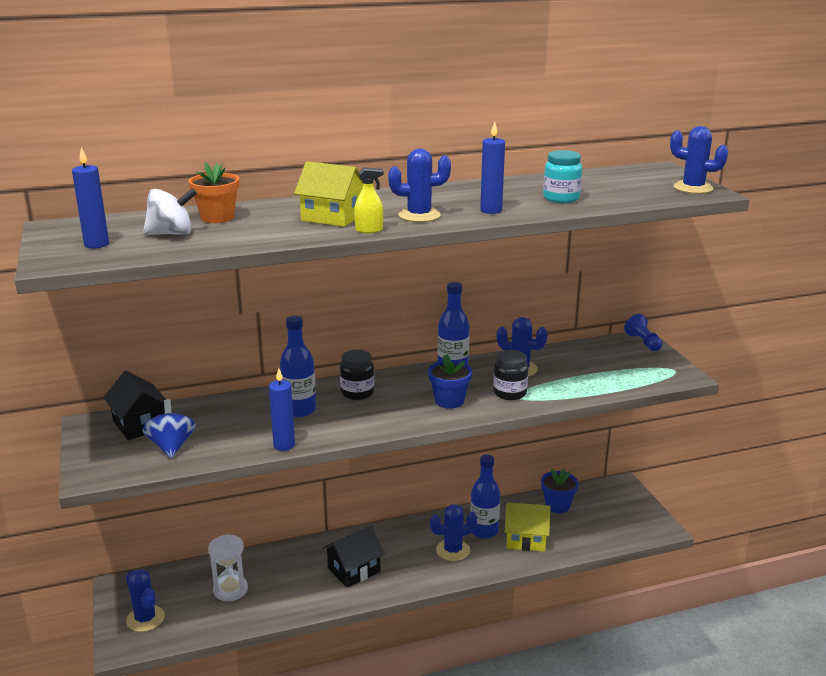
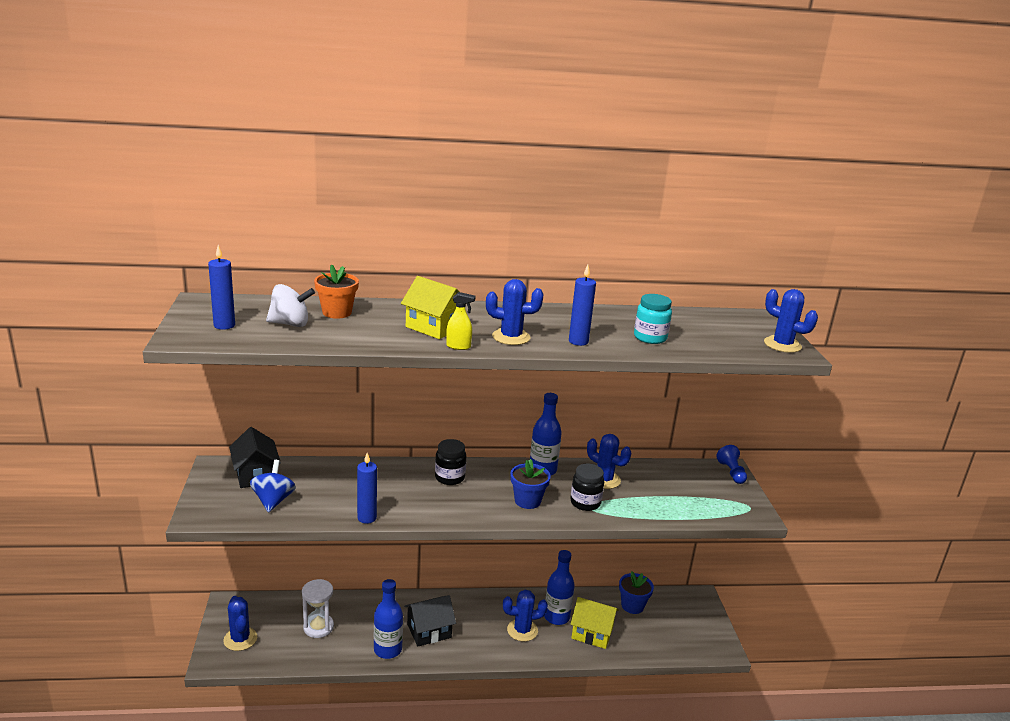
camera: 10 degrees right, 0 degrees up
blue bottle [280,316,316,417] -> blue bottle moved to [374,579,403,659]

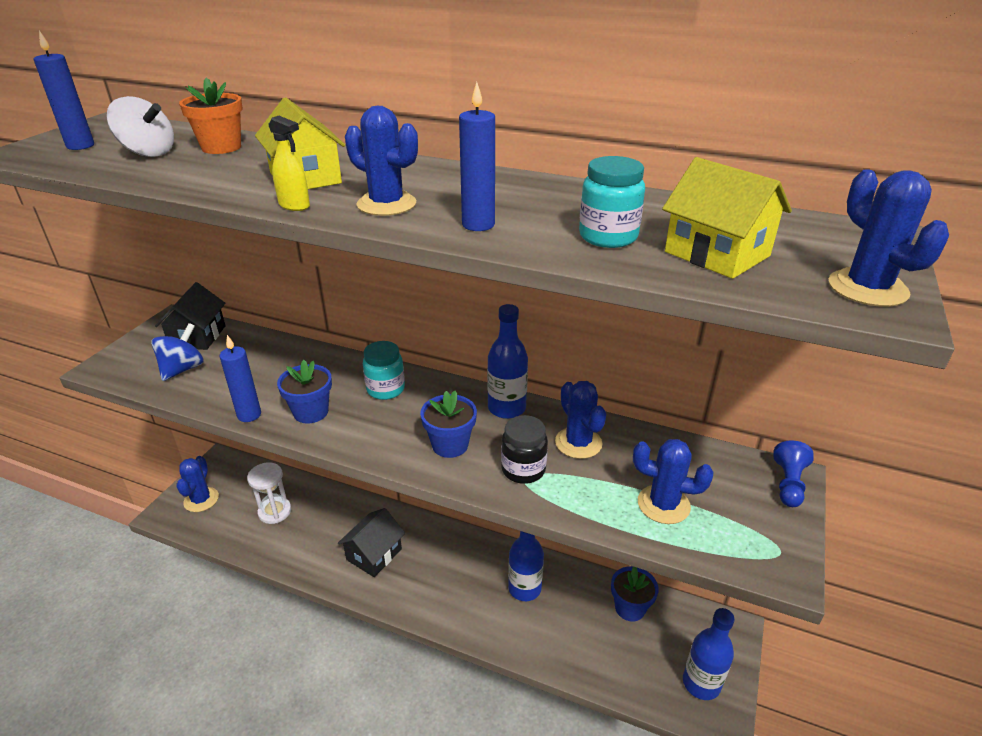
camera: 30 degrees right, 10 degrees up
blue bottle [374,579,403,659] -> blue bottle moved to [683,608,735,700]
black house [404,595,456,647] -> black house turned 60 degrees counterclockwise [338,508,405,577]
black jar [435,439,466,485] -> turquoise jar [363,341,405,400]
blue cactus [503,590,548,642] -> blue cactus moved to [633,439,713,524]
yellow house [570,597,619,649] -> yellow house moved to [662,157,792,279]
none -> blue flower pot [277,360,332,424]

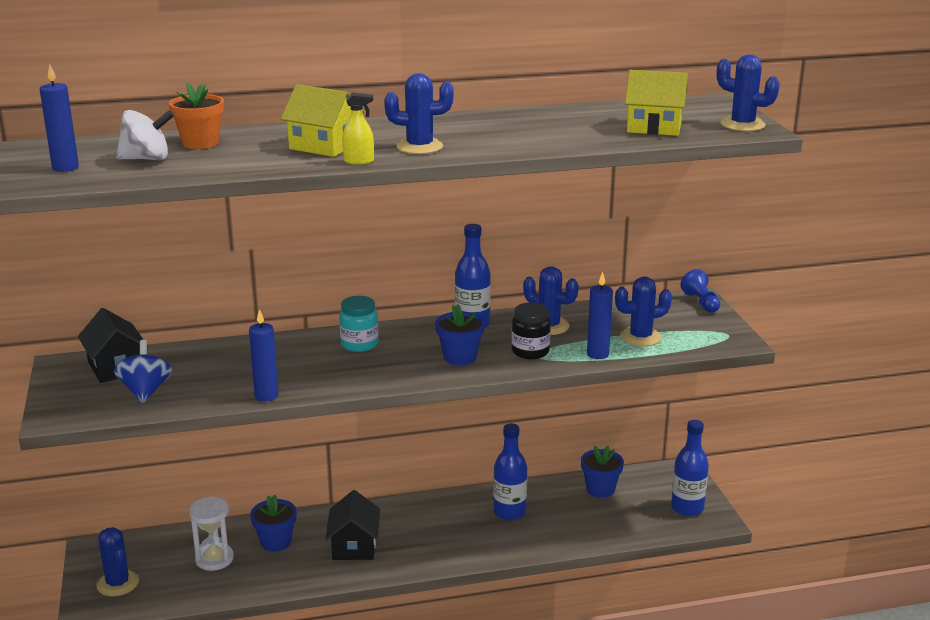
camera: 35 degrees left, 10 degrees down
blue flower pot [277,360,332,424] -> blue flower pot moved to [250,494,297,552]
blue candle [459,82,495,231] -> blue candle moved to [587,272,613,359]
turquoise jar [579,156,645,248] -> none

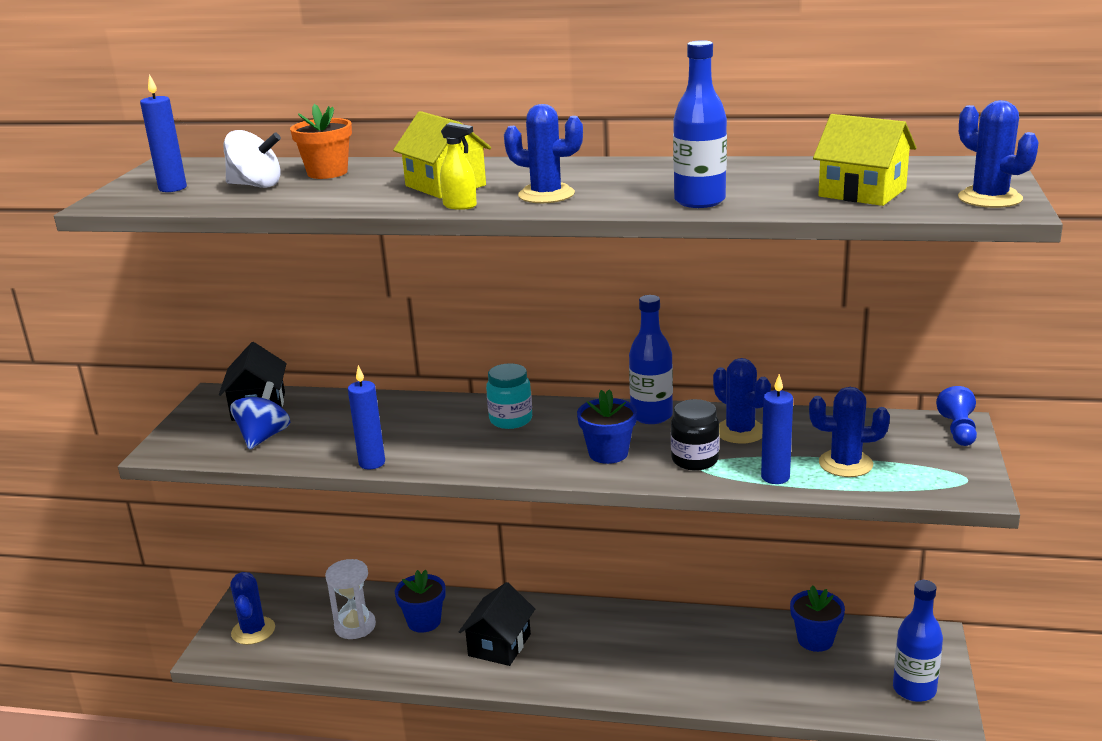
camera: 25 degrees right, 0 degrees up
blue bottle [493,423,527,520] -> blue bottle moved to [673,40,727,208]

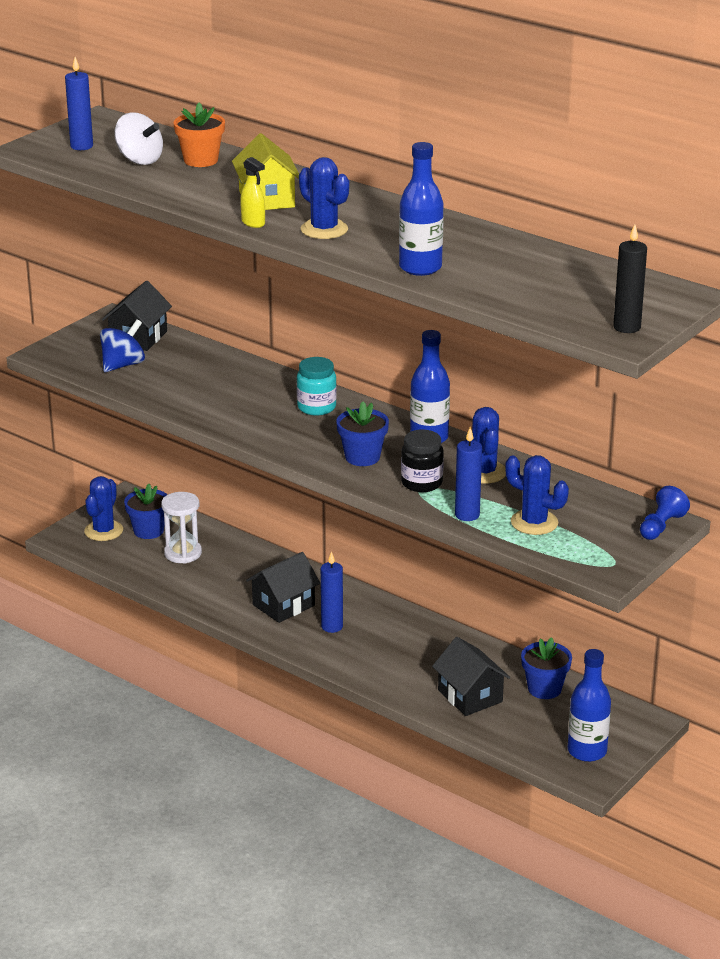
camera: 25 degrees right, 5 degrees up
blue candle [348,365,385,469] -> blue candle moved to [321,551,343,633]
blue flower pot [395,570,446,633] -> blue flower pot moved to [124,484,167,539]
yellow house [813,114,916,206] -> none
blue cactus [958,100,1039,208] -> black candle [613,224,647,333]
none -> black house [432,637,510,716]

